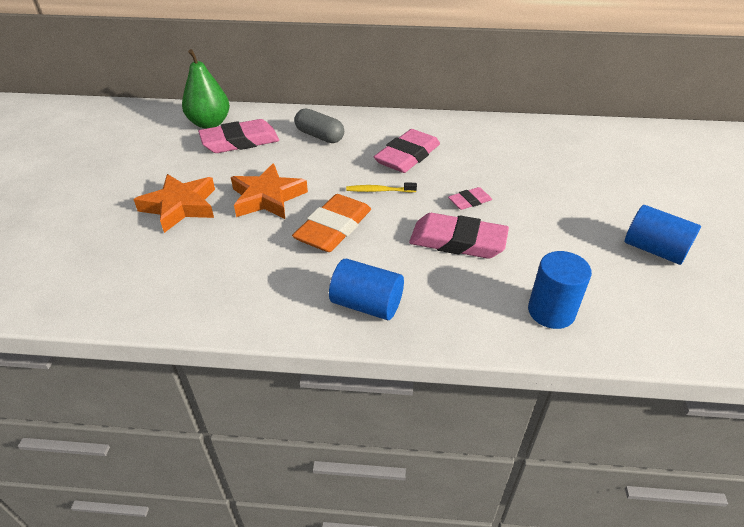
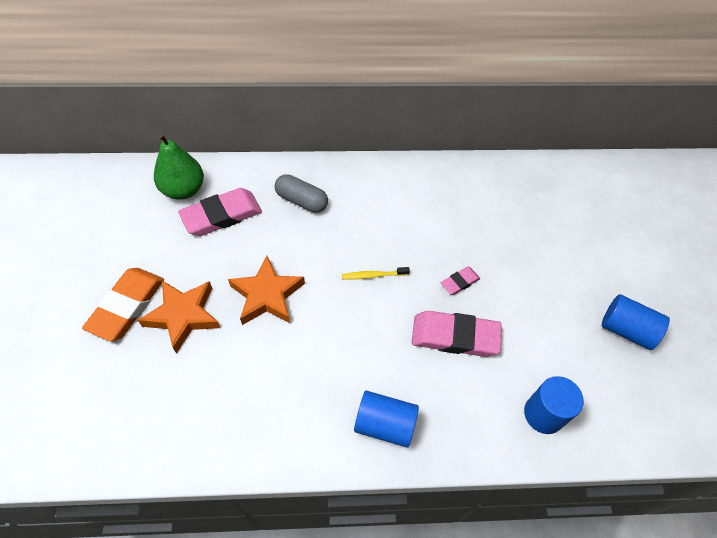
camera: 10 degrees left, 15 degrees up
orange eraser [292,194,371,252] -> orange eraser moved to [82,268,164,341]
pink eraser [374,129,440,173] -> none

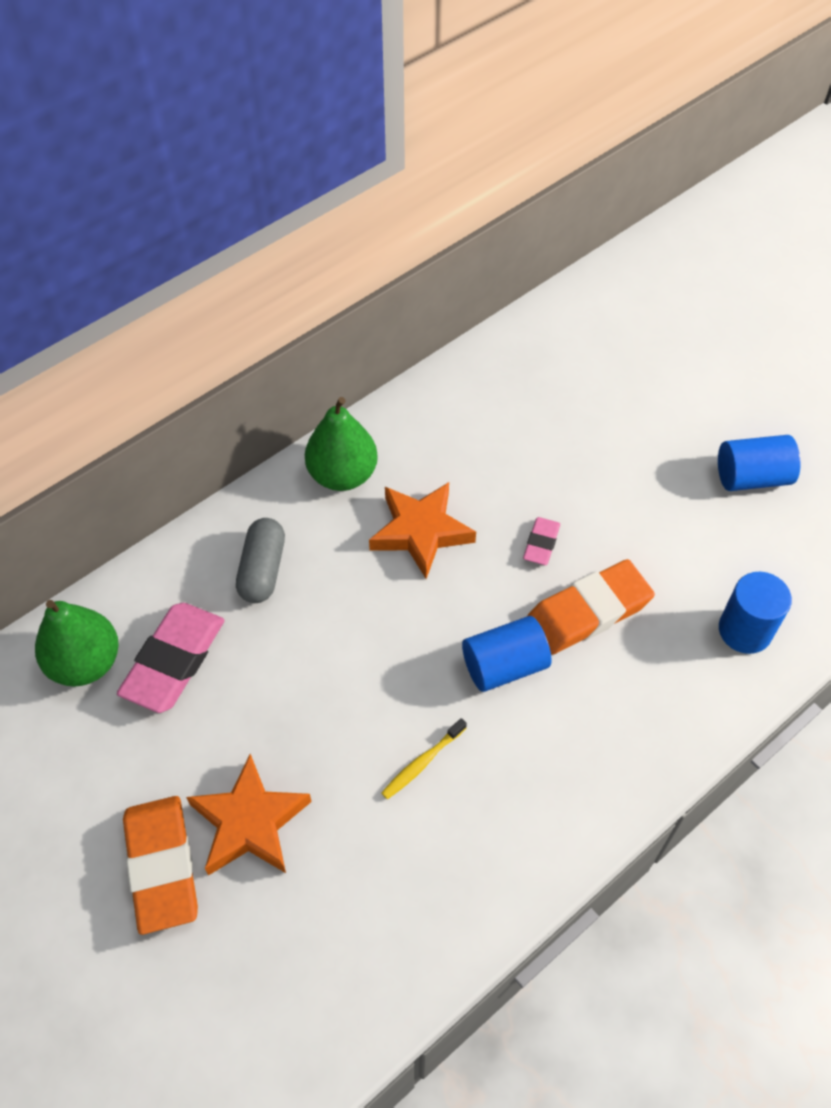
camera: 35 degrees left, 0 degrees up
orange star [228,256,305,325] -> orange star moved to [369,482,476,579]
grey capsule [275,174,328,213] -> grey capsule turned 75 degrees counterclockwise [236,518,285,603]
yellow toothbrush [342,267,410,280] -> yellow toothbrush moved to [381,718,467,799]
blue cylinder [354,391,419,448] -> blue cylinder moved to [462,616,552,692]
pink eraser [411,311,502,357] -> orange eraser [527,559,655,655]
none -> green pear [305,397,378,491]

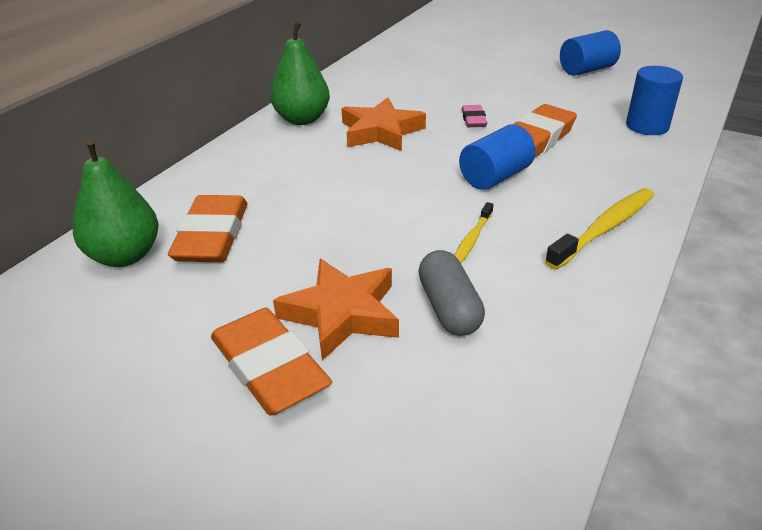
camera: 20 degrees left, 20 degrees down
pink eraser [117,603,225,713] -> orange eraser [168,195,247,262]
grey capsule [236,518,285,603] -> grey capsule moved to [418,250,485,336]
none -> yellow toothbrush [545,188,655,270]

